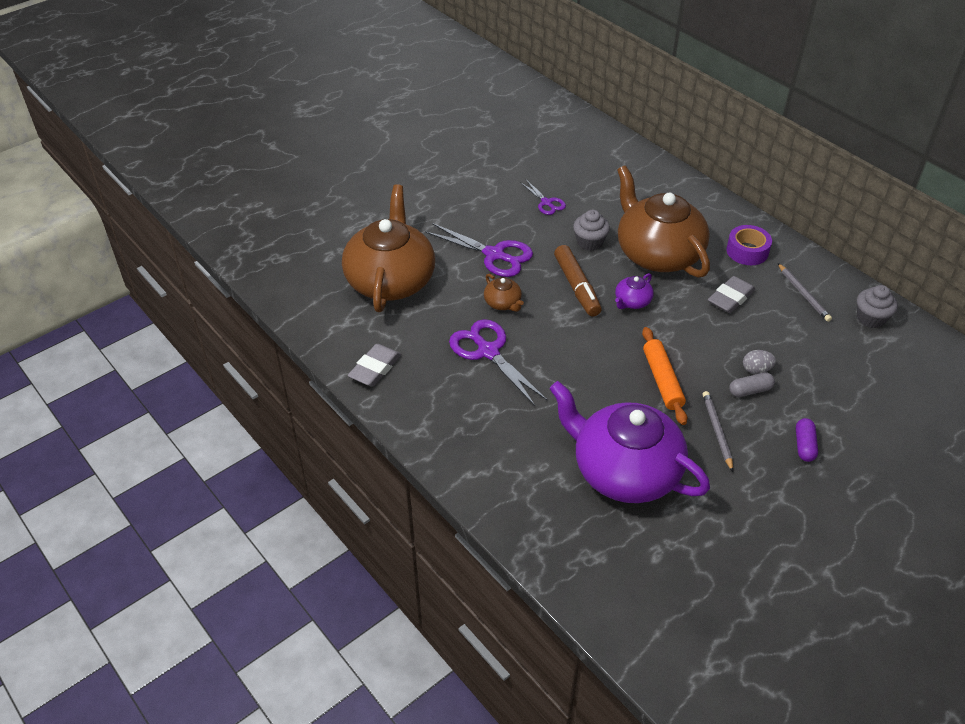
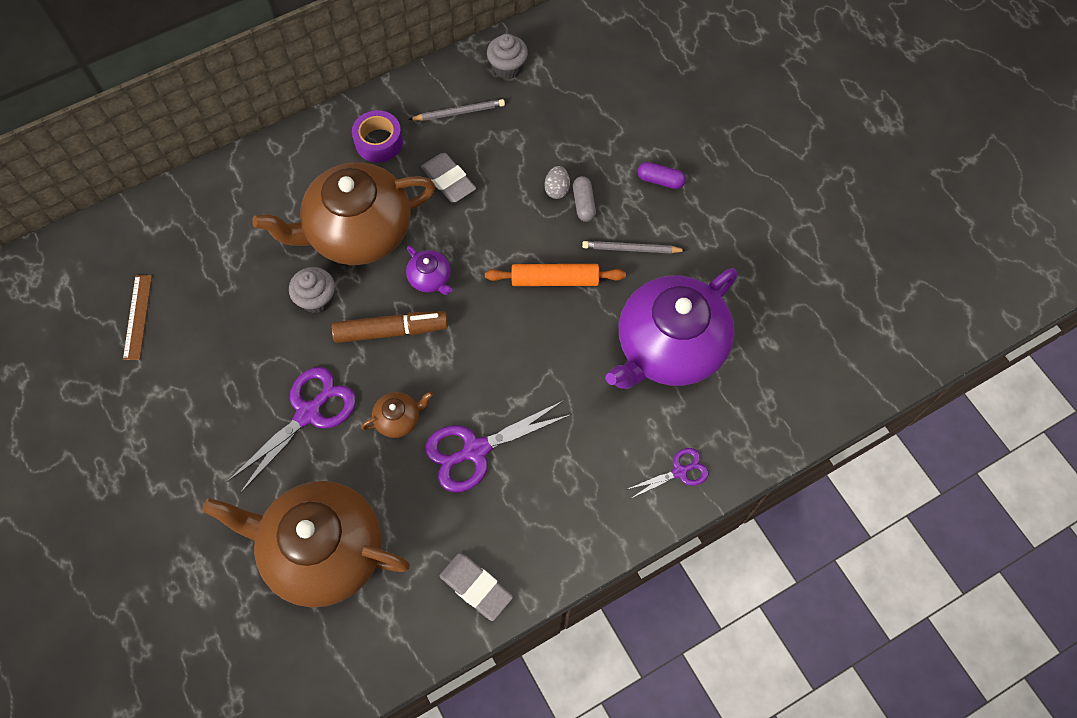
camera: 80 degrees left, 20 degrees up
purple scissors [520,180,566,215] -> purple scissors moved to [626,448,709,499]
none -> brown ruler [123,275,152,360]

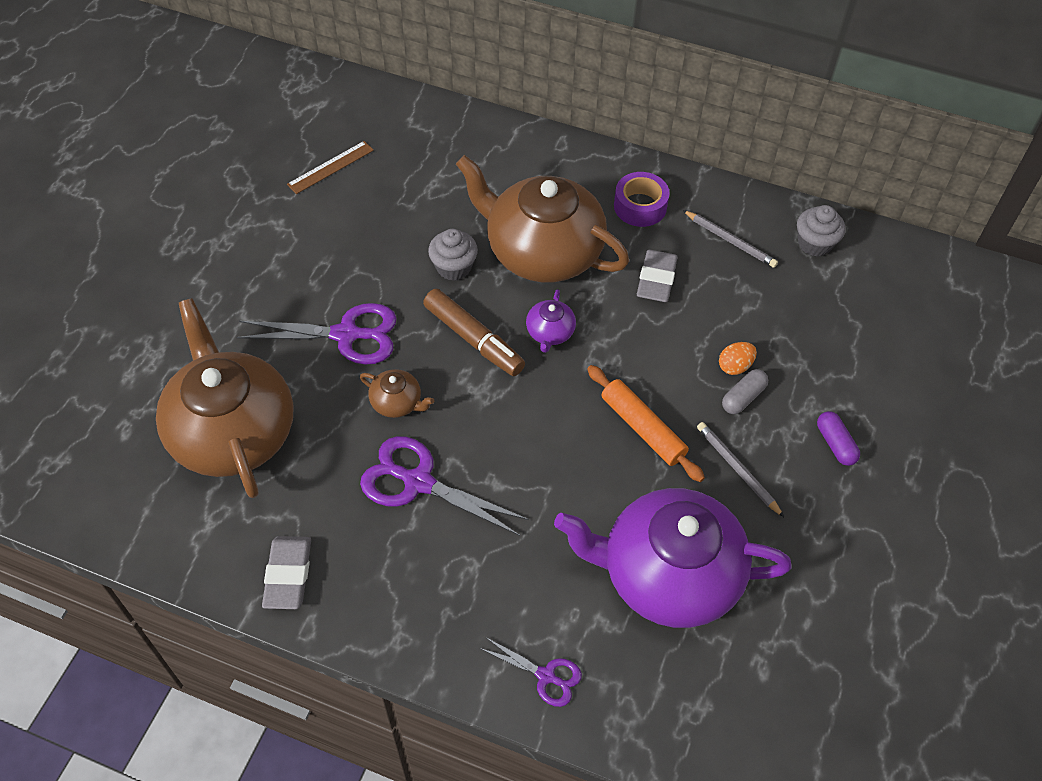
camera: 50 degrees right, 10 degrees down
grey egg [544,166,570,199] -> orange egg [719,342,757,375]

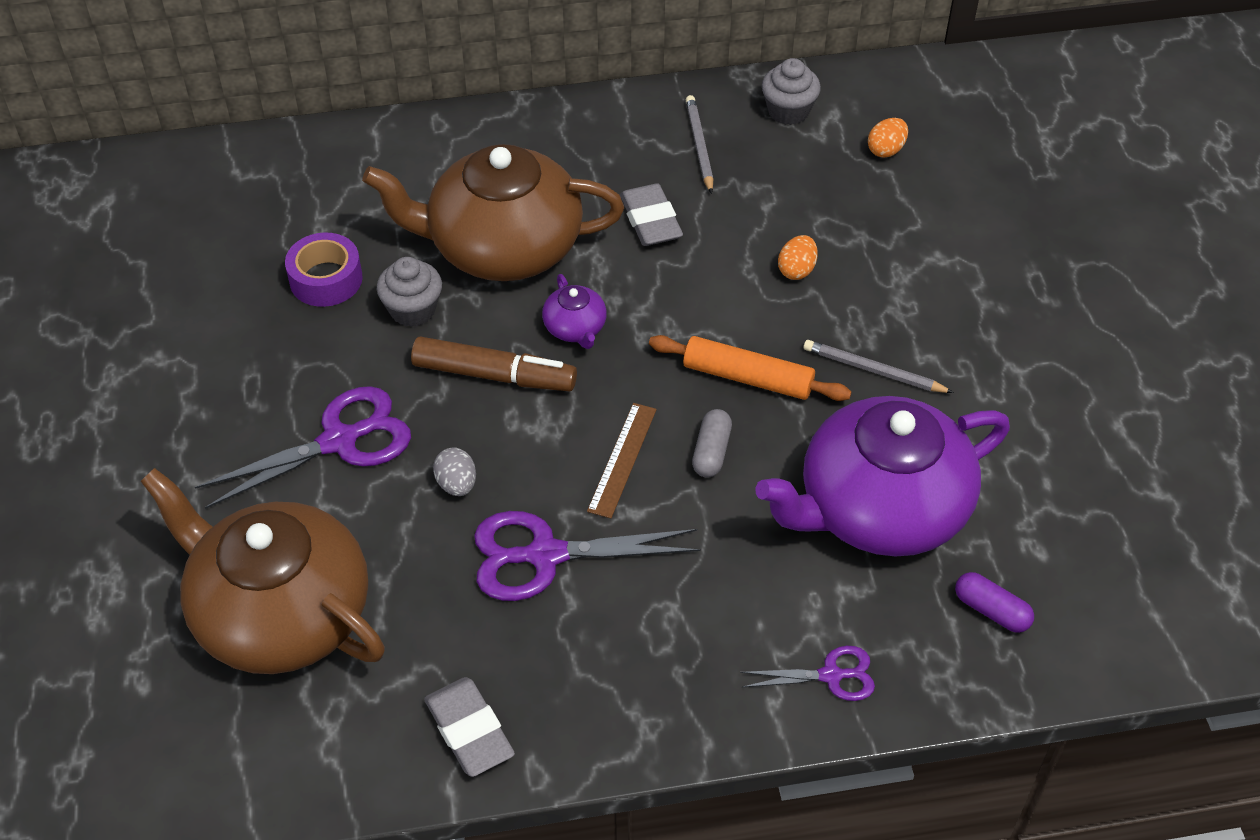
camera: 30 degrees left, 5 degrees down
brown ruler [287,141,374,194] -> brown ruler moved to [587,403,657,518]
brown teapot [360,369,434,418] -> grey egg [433,448,476,496]
purple tape [614,172,670,227] -> purple tape moved to [285,233,363,307]
grey pencil [683,210,778,268] -> grey pencil turned 105 degrees counterclockwise [686,95,713,194]
grey capsule [722,369,768,414] -> grey capsule moved to [692,409,732,478]
purple capsule [817,411,860,466] -> purple capsule moved to [955,572,1034,633]
none -> orange egg [868,118,908,158]

